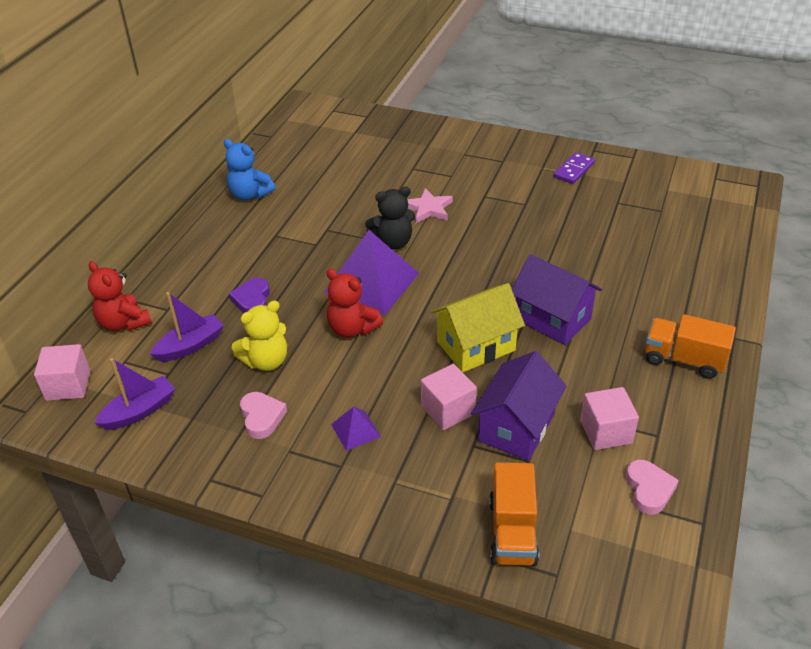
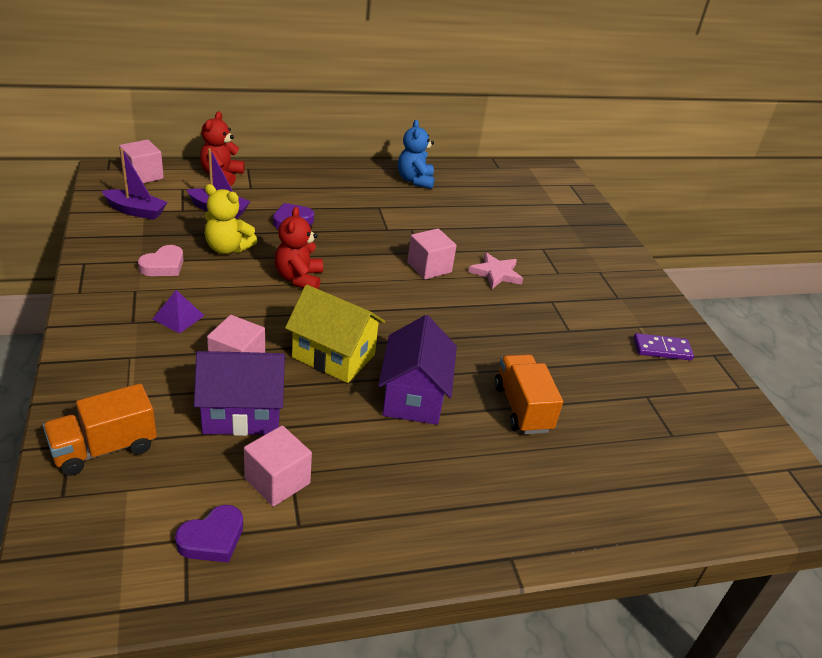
camera: 50 degrees right, 5 degrees down
purple pyramid [324,230,419,315] -> none
black teddy bear [365,187,415,250] -> pink cube [407,228,457,279]
pink heart [626,460,679,515] -> purple heart [175,505,243,563]
orange truck [645,314,736,379] -> orange truck moved to [495,354,563,434]

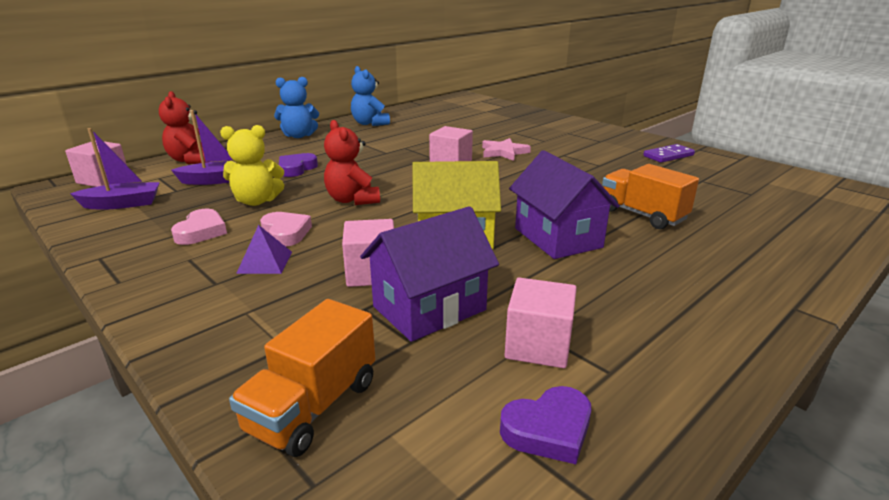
camera: 25 degrees left, 10 degrees down
purple heart [175,505,243,563] -> purple heart turned 45 degrees clockwise [500,386,591,464]
none -> pink heart [260,212,312,247]
none -> blue teddy bear [274,77,319,138]

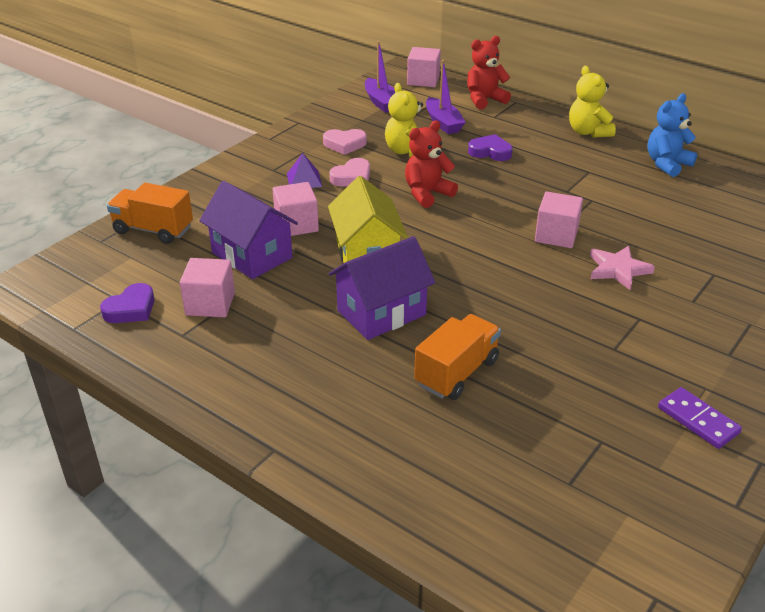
camera: 80 degrees right, 10 degrees up
blue teddy bear [274,77,319,138] -> yellow teddy bear [569,66,616,138]
purple heart [500,386,591,464] -> purple heart turned 105 degrees counterclockwise [100,283,155,323]

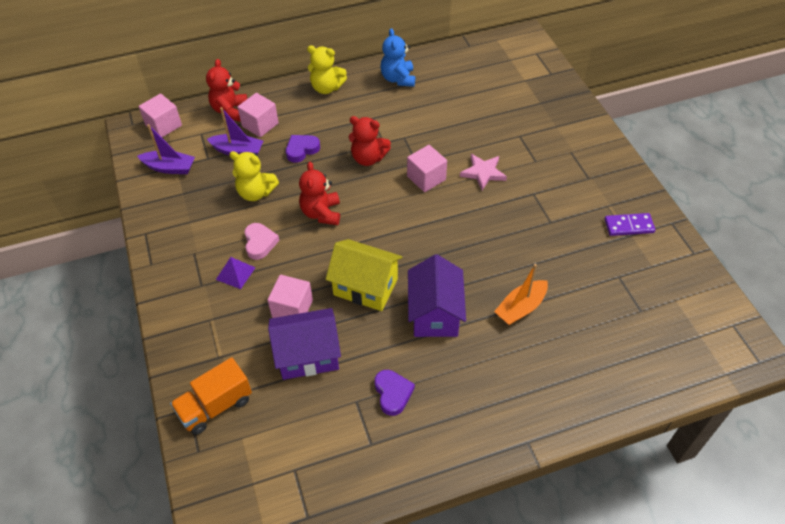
camera: 55 degrees left, 15 degrees up
purple heart [100,283,155,323] -> purple heart moved to [375,370,415,416]
pink cube [180,258,235,318] -> pink cube moved to [238,93,279,137]
pink heart [323,129,367,155] -> none
orange truck [414,314,501,400] -> orange boat [494,264,548,325]
none -> red teddy bear [349,116,391,166]

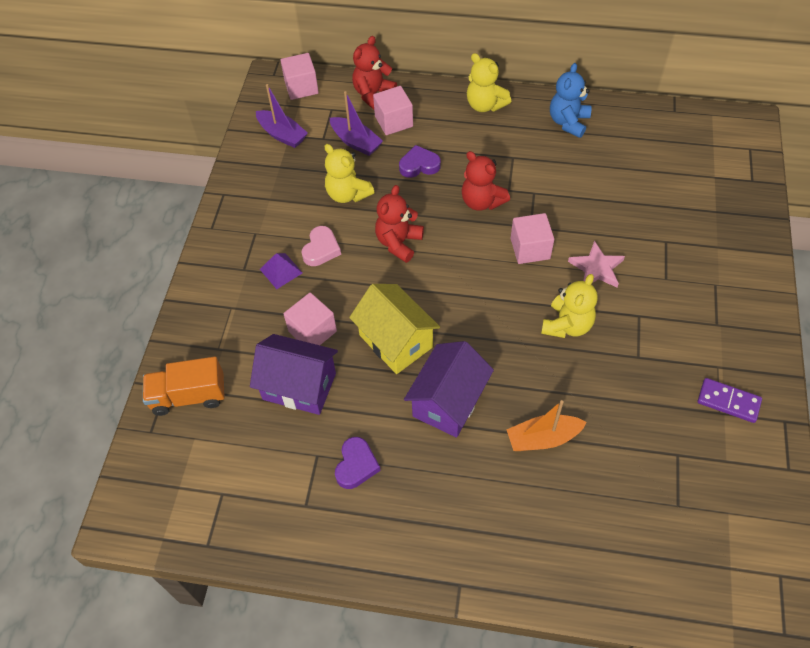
camera: 30 degrees right, 5 degrees up
none -> yellow teddy bear [541,274,598,338]

